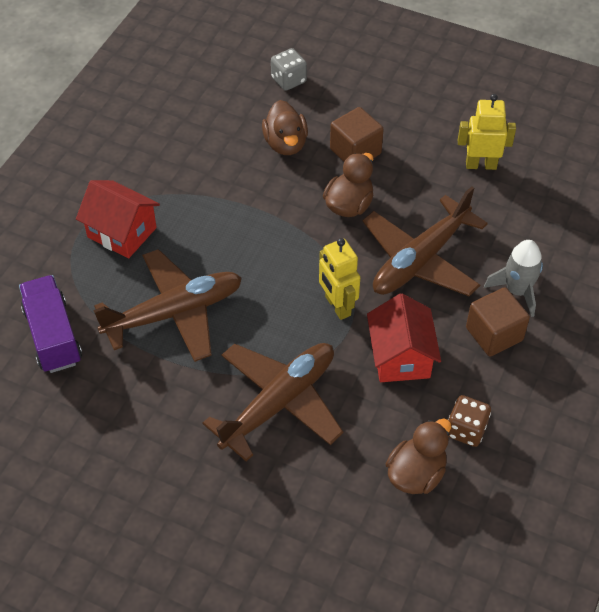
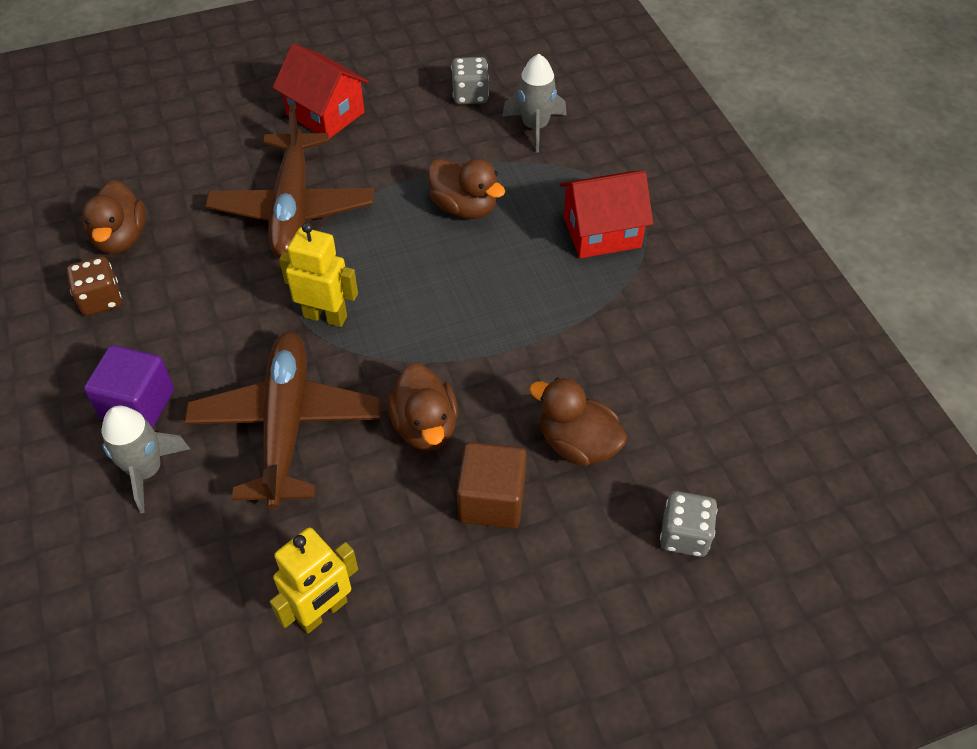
camera: 135 degrees right, 0 degrees up
purple truck [19,275,82,373] -> grey rocket [502,54,567,153]
brown plane [93,249,242,362] -> brown duck [428,158,505,219]
red house [367,293,441,382] -> red house moved to [272,44,369,140]
brown cube [466,287,530,356] -> purple cube [84,345,174,428]
none -> grey dice [451,57,489,104]

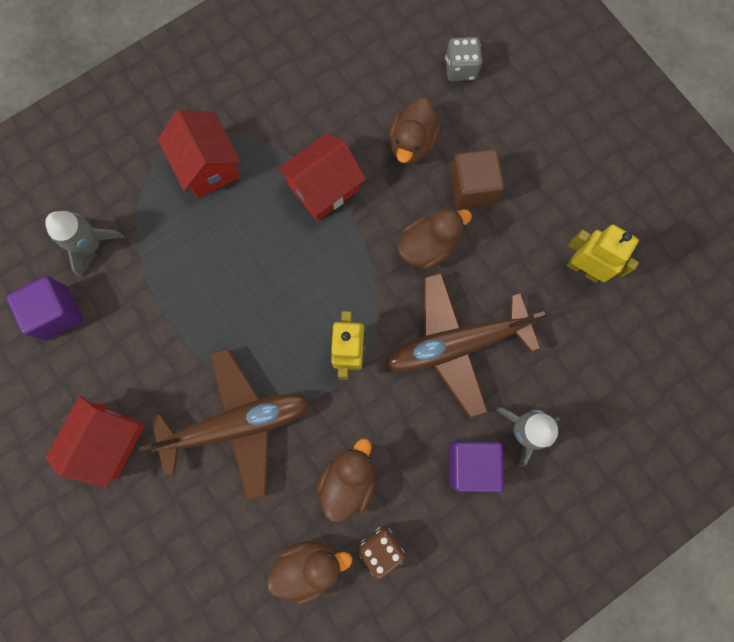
camera: 105 degrees left, 25 degrees up
brown duck [428,158,505,219] -> brown duck moved to [317,438,376,523]
grey dice [451,57,489,104] -> purple cube [6,276,83,340]
none -> red house [277,133,366,221]

